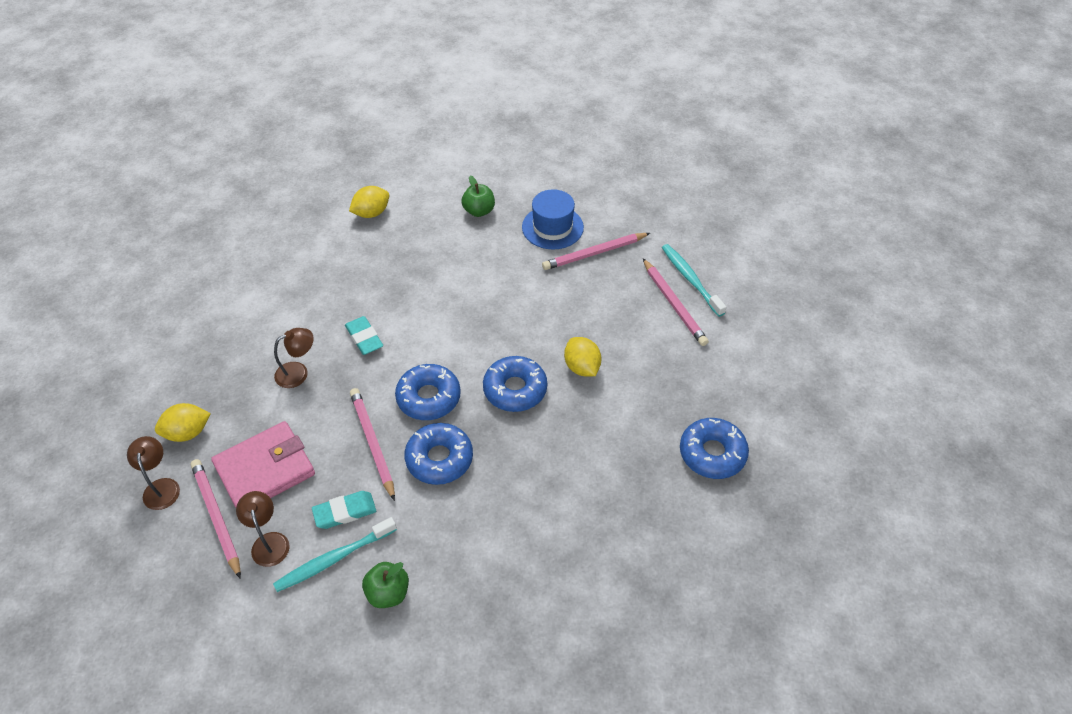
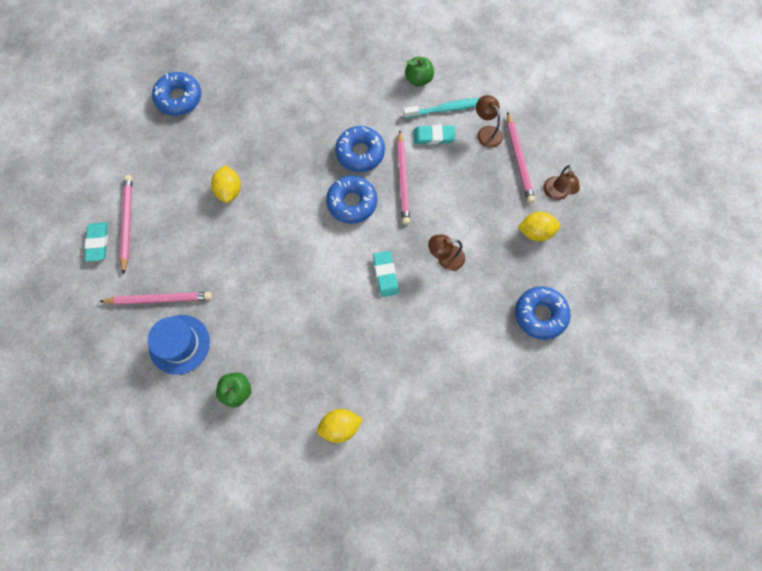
camera: 160 degrees left, 20 degrees up
pink wallet [211,421,315,508] -> none
brown lamp [236,491,290,567] -> brown lamp turned 150 degrees clockwise [476,95,503,148]
blue donut [483,356,547,412] -> blue donut moved to [515,286,571,340]
turquoise toothbrush [662,244,726,317] -> turquoise eraser [85,222,108,262]

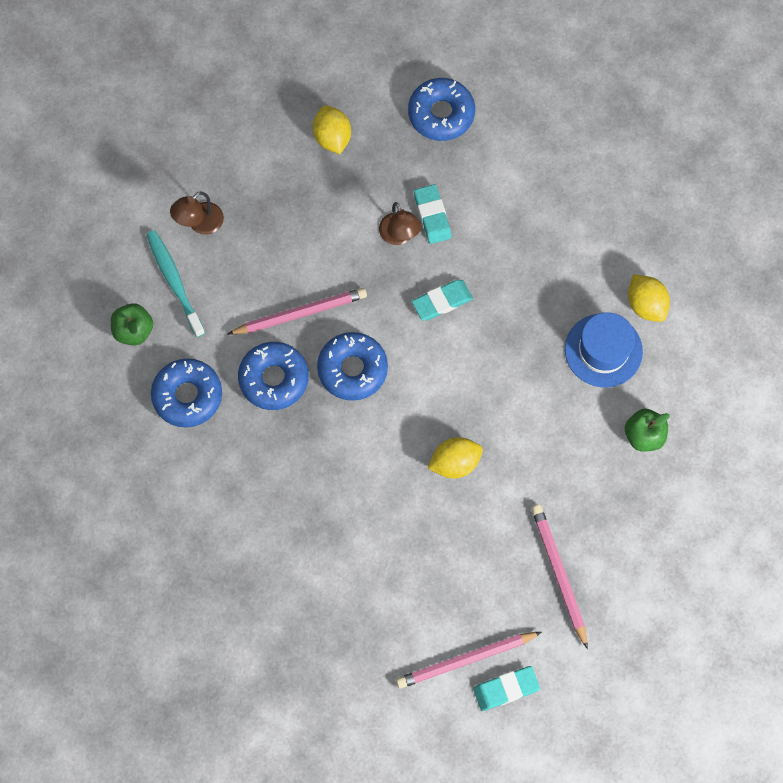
camera: 105 degrees left, 0 degrees up
blue hat [148,315,210,375] -> blue hat moved to [565,312,643,388]
blue donut [152,72,201,116] -> blue donut moved to [151,358,222,428]
yellow lemon [211,165,241,203] -> yellow lemon moved to [428,437,483,478]
turquoise eraser [413,125,455,144] -> turquoise eraser moved to [414,184,451,244]
pink pencil [507,112,535,203] -> none
brown lamp [543,165,580,200] -> none

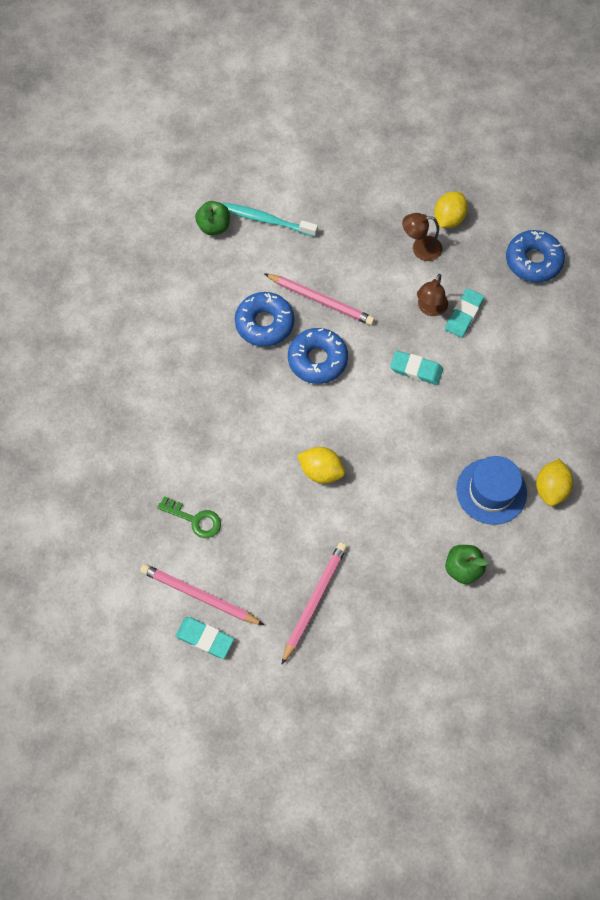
camera: 45 degrees right, 5 degrees down
turquoise toothbrush [146,230,205,337] -> turquoise toothbrush turned 90 degrees counterclockwise [222,203,318,237]
blue donut [151,358,222,428] -> none
brown lamp [170,192,224,235] -> brown lamp moved to [402,213,442,261]
none -> green key [157,496,221,538]

